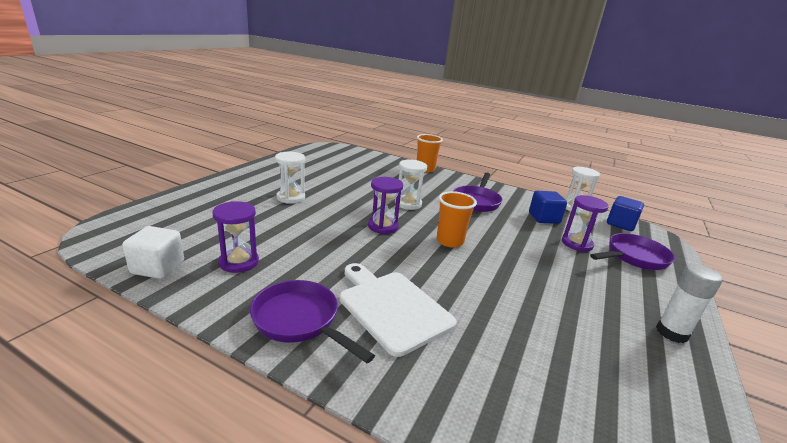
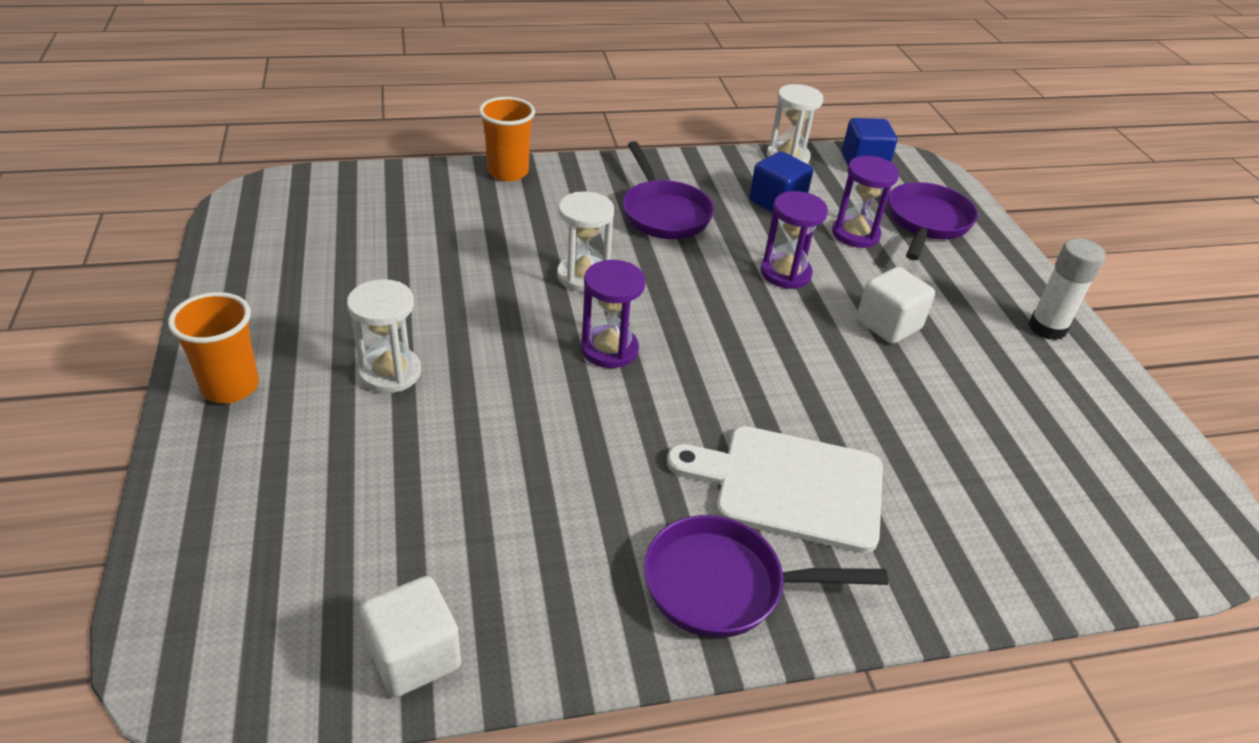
camera: 40 degrees left, 15 degrees up
purple hourglass [213,201,259,273] -> purple hourglass moved to [761,191,828,289]
orange cup [437,191,477,248] -> orange cup moved to [168,292,259,403]
none -> white cube [857,267,935,344]

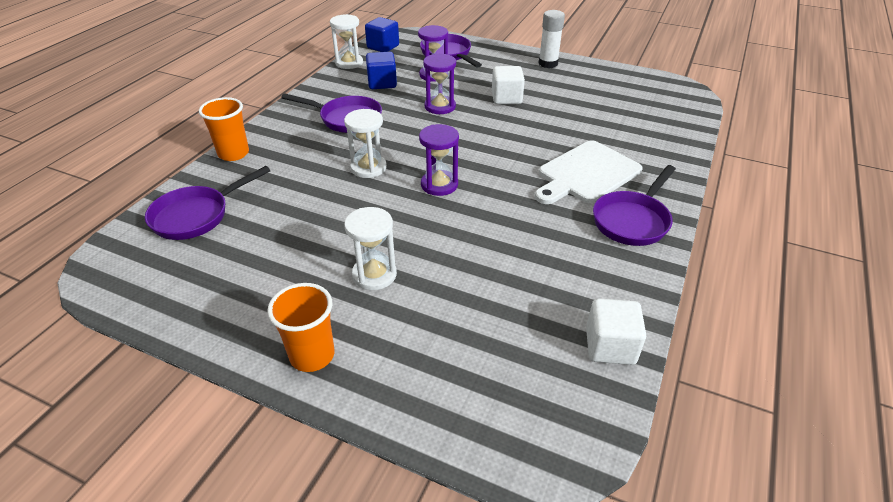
camera: 50 degrees left, 0 degrees up
none -> purple pan [145,166,270,240]

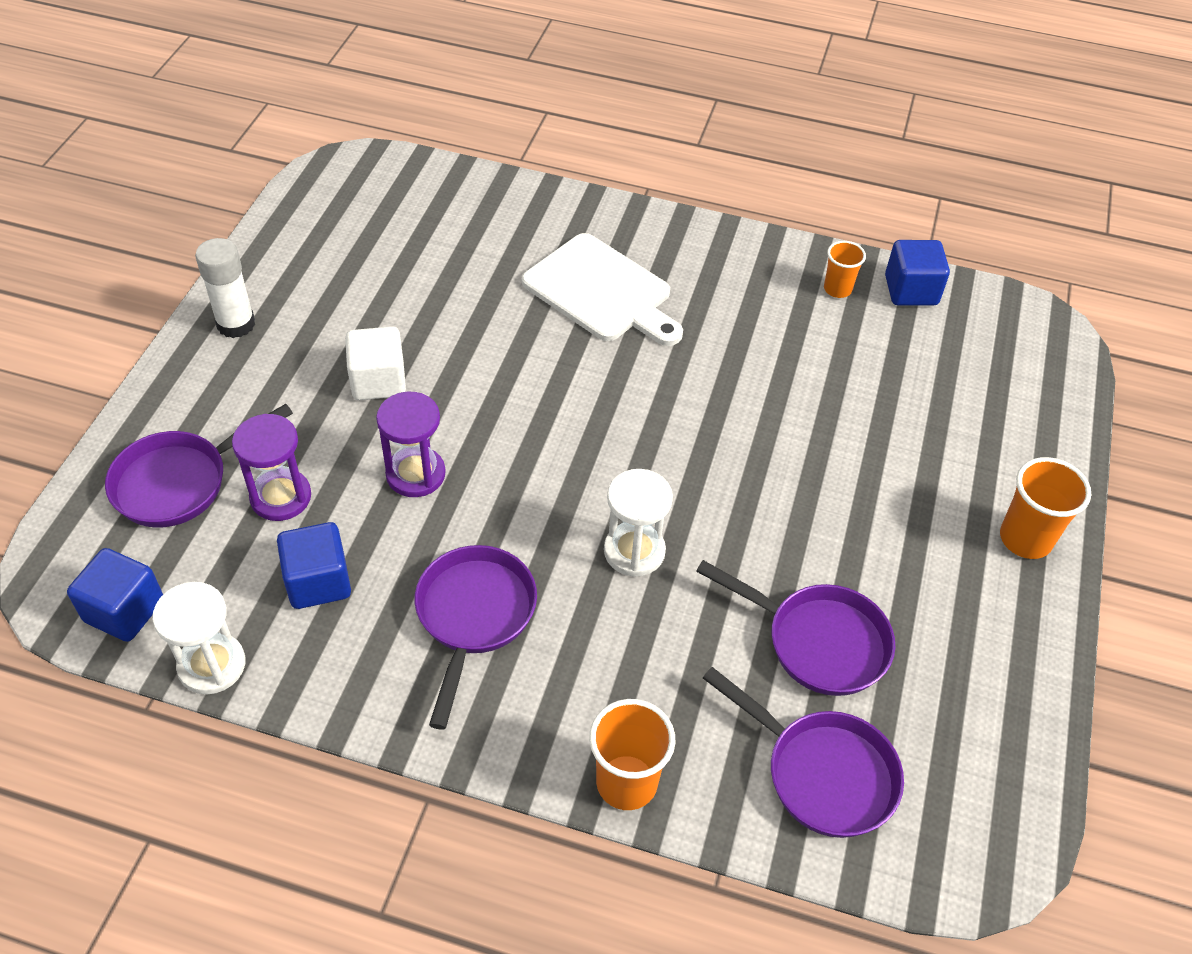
camera: 100 degrees left, 10 degrees up
white hourglass [344,207,397,290] -> none
purple hourglass [419,124,459,196] -> none
white cube [586,298,646,365] -> blue cube [885,240,950,306]
purple pan [593,165,676,246] -> purple pan moved to [696,560,895,696]
none -> orange cup [824,241,866,298]

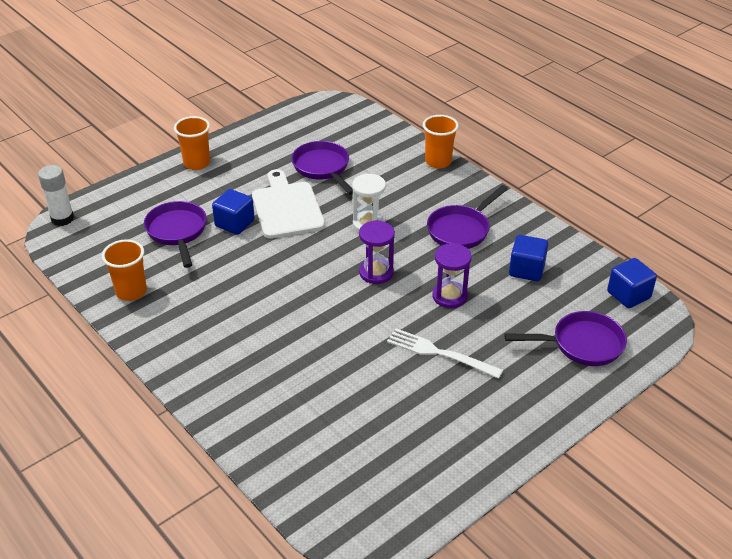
camera: 145 degrees left, 10 degrees down
white hourglass [153,582,245,694] -> none
white glue stick [195,238,255,338] -> white glue stick moved to [38,165,74,226]
purple hourglass [232,414,311,521] -> purple hourglass moved to [359,221,395,284]
white cube [345,326,406,400] -> white fork [387,328,503,379]
white cutting board [522,233,683,346] -> white cutting board moved to [252,169,325,239]
purple pan [703,667,904,838] -> purple pan moved to [144,201,207,268]
orange cup [824,241,866,298] -> orange cup [102,239,147,301], size x1.59
blue cube [885,240,950,306] -> blue cube moved to [212,189,255,235]

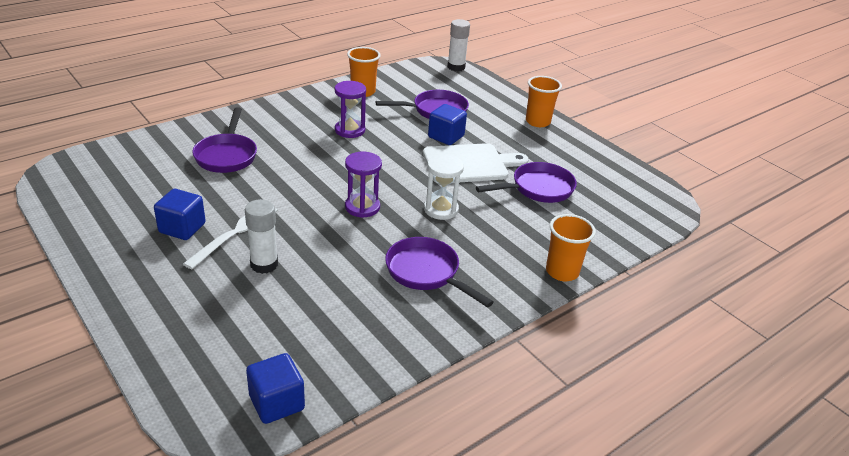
camera: 90 degrees right, 5 degrees down
purple hourglass [433,243,472,308] -> purple hourglass moved to [335,81,366,138]
purple pan [504,311,627,366] -> purple pan moved to [192,107,257,173]
blue cube [509,235,548,281] -> blue cube moved to [154,189,206,240]
none -> white glue stick [245,199,278,274]

